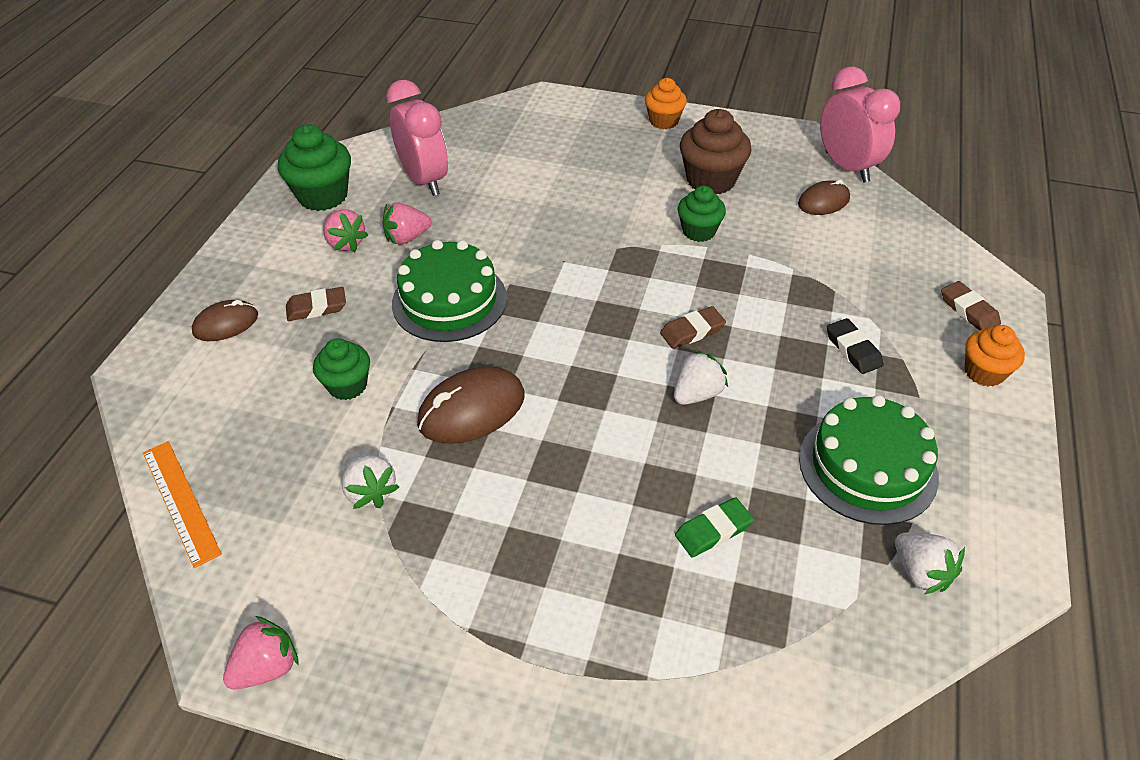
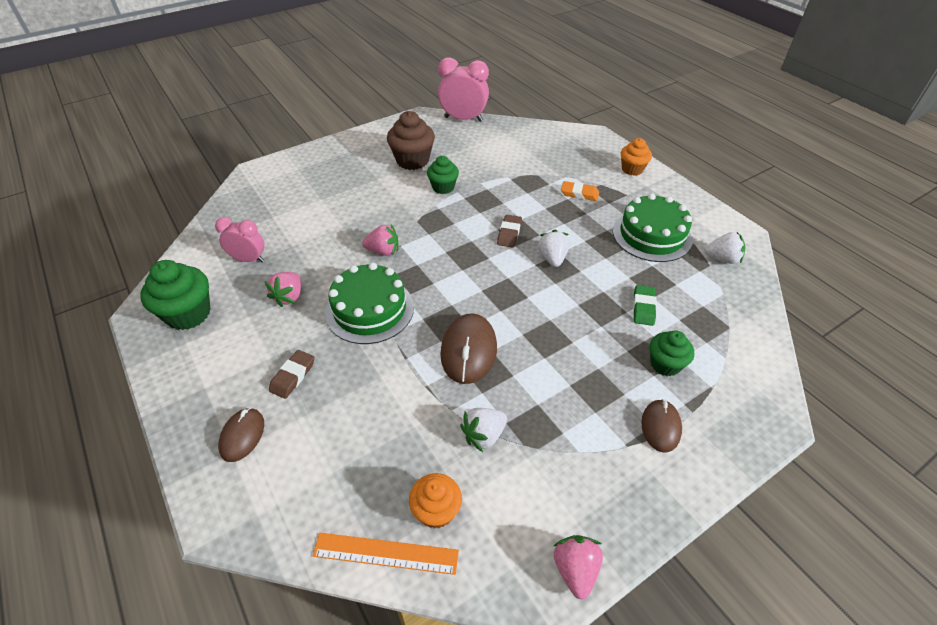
camera: 50 degrees left, 0 degrees up
green cupcake [313,338,370,400] -> green cupcake moved to [650,330,694,376]
pink strawberry [323,209,368,252] -> pink strawberry moved to [362,224,398,256]
white strawberry [342,454,399,509] -> white strawberry turned 135 degrees clockwise [460,408,507,452]
pink clock [386,80,448,196] -> pink clock [215,217,264,262], size x0.64
orange cupcake [645,78,687,129] -> orange cupcake moved to [409,473,462,529]
brown mouse [798,179,850,215] -> brown mouse moved to [641,399,682,452]
black eraser [827,318,883,374] -> orange eraser [561,181,599,201]
brown eraser [941,281,1001,330] -> none

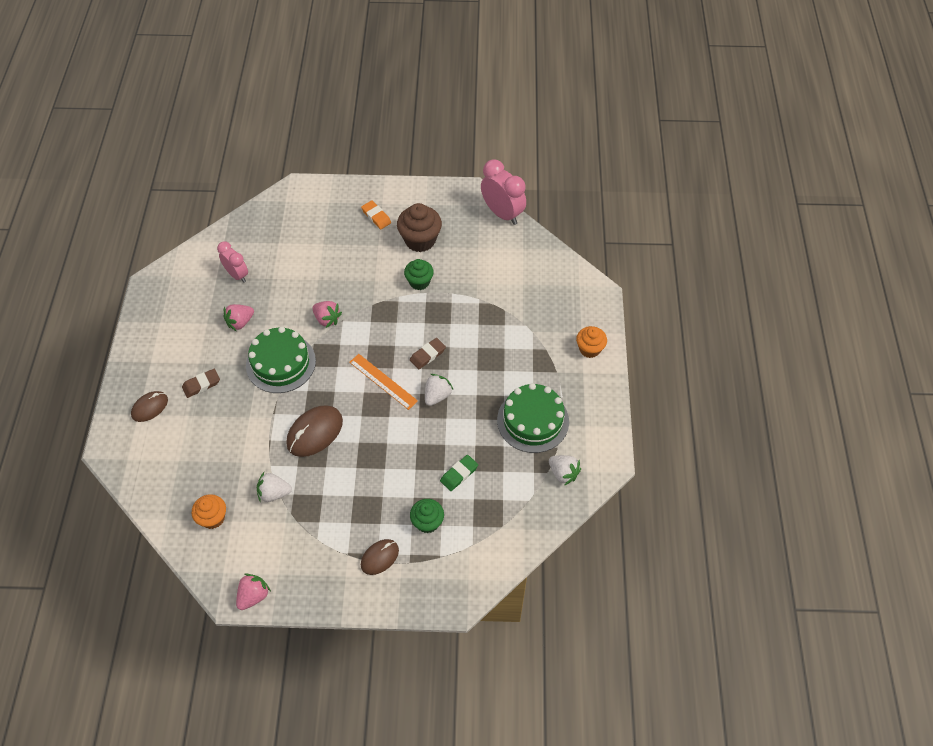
camera: 35 degrees right, 10 degrees up
green cupcake [140,260,211,330] -> none
orange ruler [313,533,459,575] -> orange ruler moved to [349,354,418,410]
orange eraser [561,181,599,201] -> orange eraser moved to [361,200,391,229]

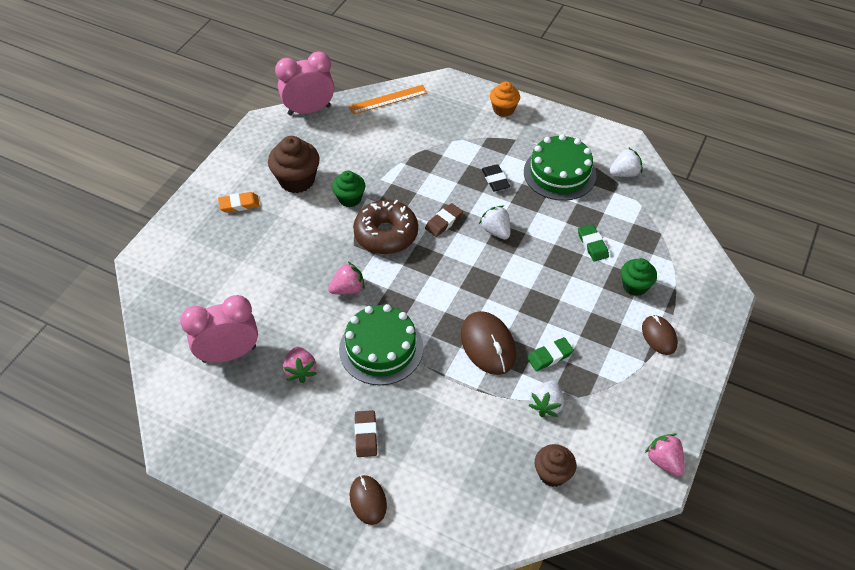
camera: 65 degrees left, 5 degrees down
orange cupcake [192,494,226,529] -> brown cupcake [535,444,576,487]
pink clock [217,242,248,283] -> pink clock [180,295,258,363], size x1.57
orange ruler [349,354,418,410] -> orange ruler moved to [349,85,428,115]
brown eraser [410,338,446,369] -> brown eraser turned 60 degrees clockwise [425,203,463,237]
none -> brown donut [353,200,418,254]
none -> black eraser [482,164,510,191]
none -> green eraser [527,337,574,371]

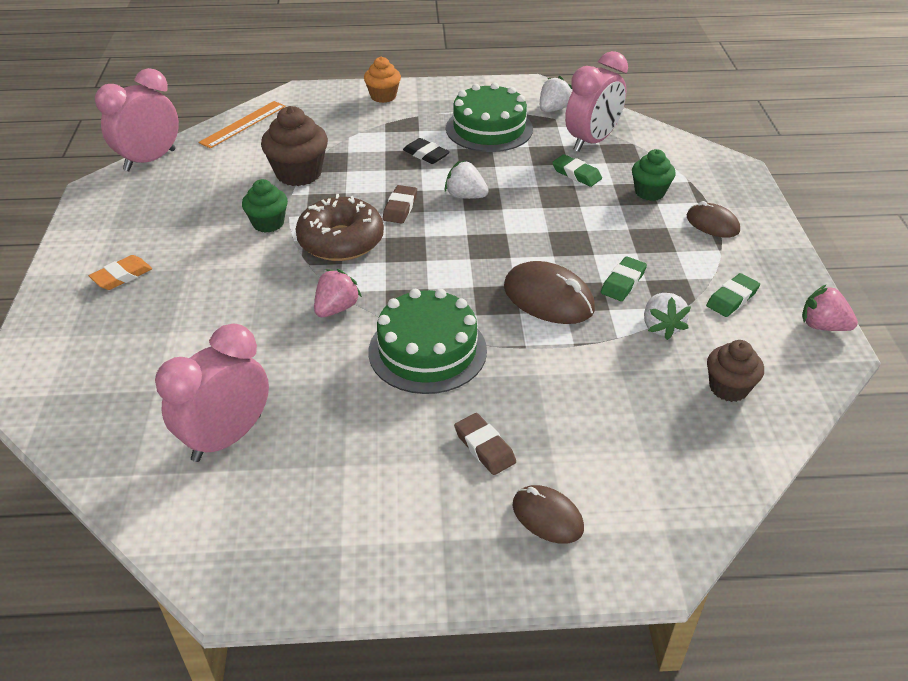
camera: 30 degrees left, 10 degrees down
brown cupcake [268,136,320,193] -> brown cupcake moved to [261,106,328,186]
pink strawberry [283,346,317,383] -> none
none -> pink clock [565,51,628,152]
none -> green eraser [706,273,760,317]

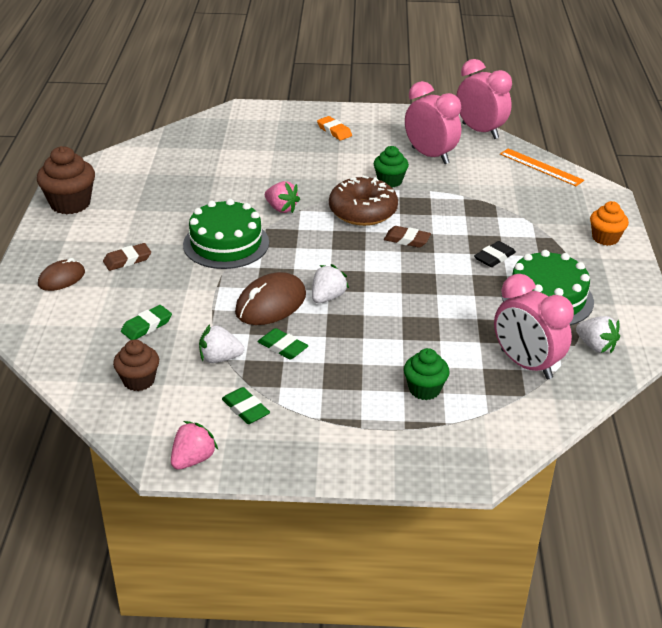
camera: 95 degrees right, 5 degrees down
pink clock [155,324,269,462] -> pink clock moved to [405,81,461,164]
brown cupcake [261,106,328,186] -> brown cupcake moved to [37,146,95,214]
white strawberry [445,161,489,199] -> white strawberry moved to [312,264,349,303]
green eraser [552,154,602,187] -> green eraser moved to [121,305,172,340]
brown mouse [687,201,740,238] -> none

